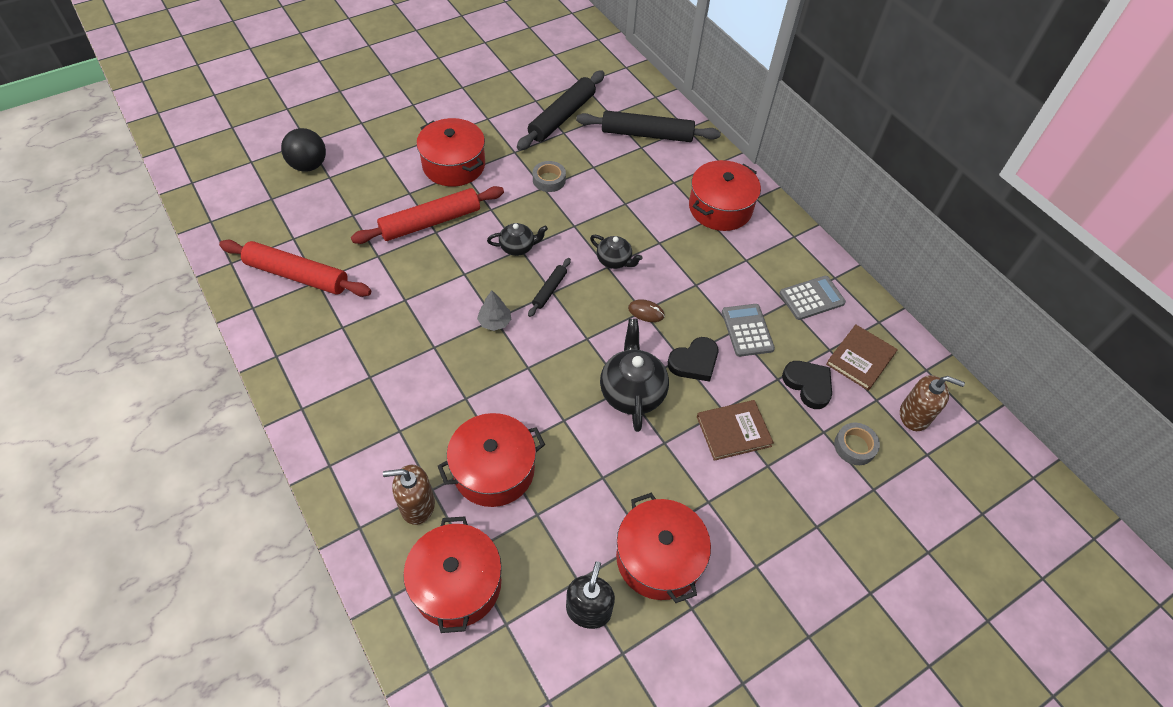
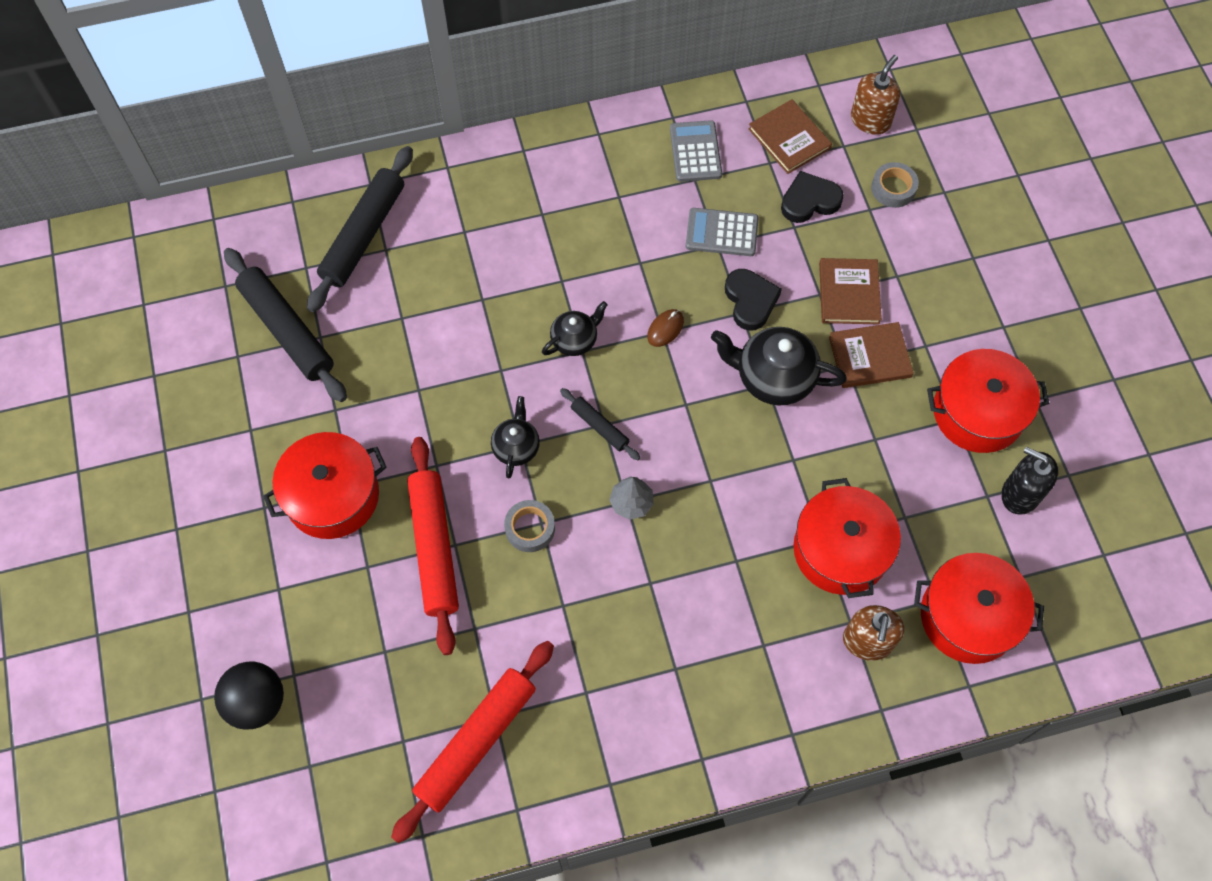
camera: 70 degrees left, 10 degrees up
grey tape [533,161,566,192] -> grey tape moved to [504,500,555,552]
red pot [689,160,761,231] -> none
none -> brown book [829,322,914,388]

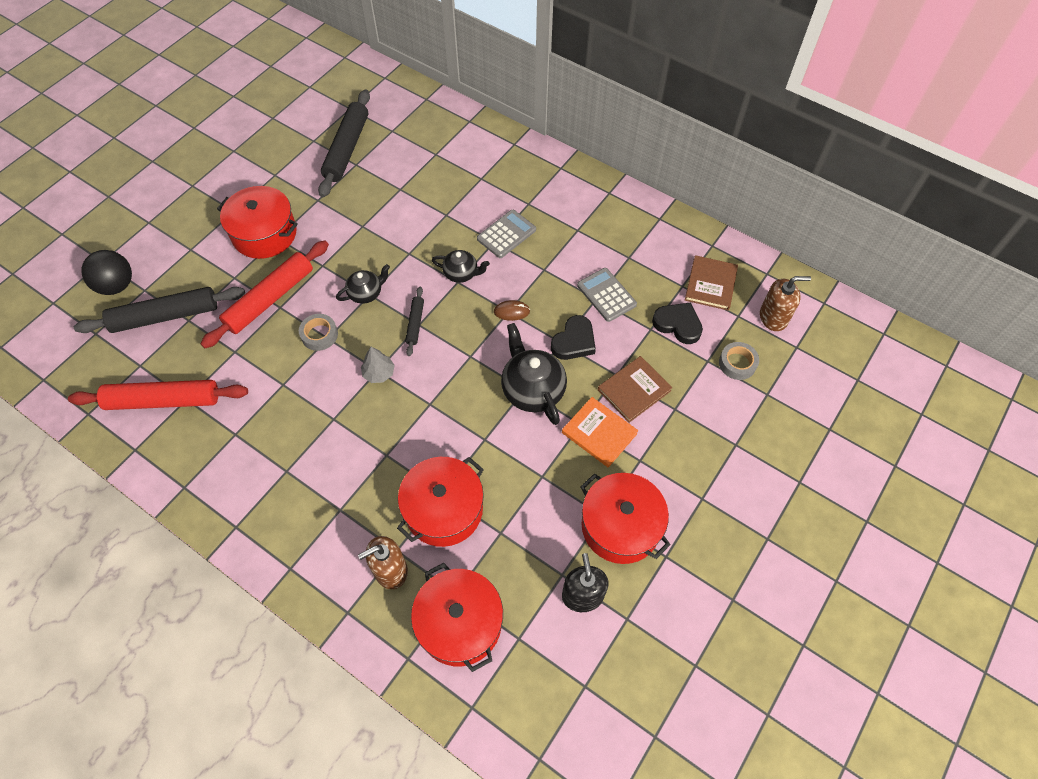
camera: 50 degrees right, 5 degrees down
black rolling pin [307,146,413,312] -> black rolling pin moved to [74,287,245,333]
grey calculator [670,120,722,182] -> grey calculator moved to [477,210,536,258]
brown book [829,322,914,388] -> orange book [562,397,638,468]

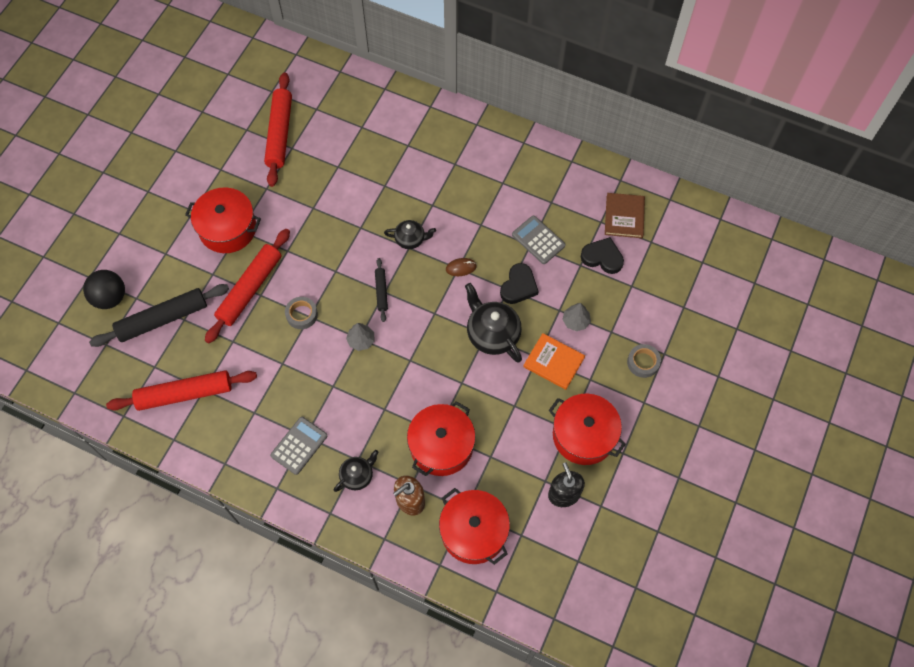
camera: 10 degrees left, 5 degrees up
black rolling pin [318,90,370,197] -> red rolling pin [264,72,292,187]
black teapot [336,264,390,304] -> black teapot moved to [334,450,379,492]
grey calculator [477,210,536,258] -> grey calculator moved to [270,417,327,475]
brown book [598,356,672,423] -> grey tree [562,303,591,331]
grey tape [719,342,759,380] -> grey tape moved to [627,344,661,378]
brown soap dispenser [760,276,811,331] -> none

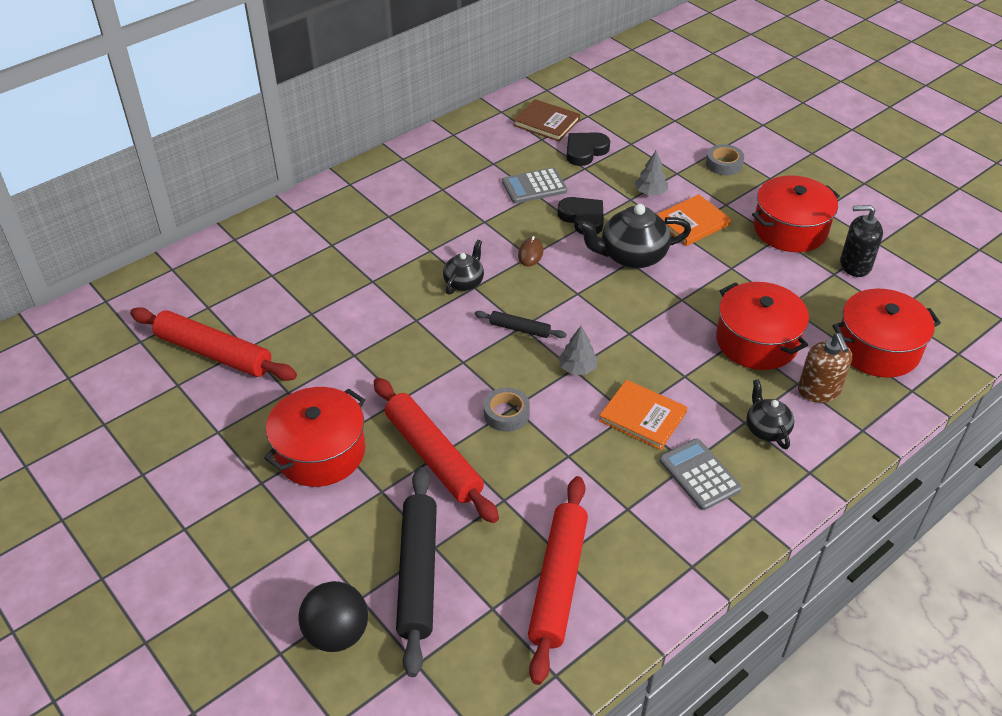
camera: 65 degrees left, 20 degrees down
none -> orange book [599,380,688,450]

